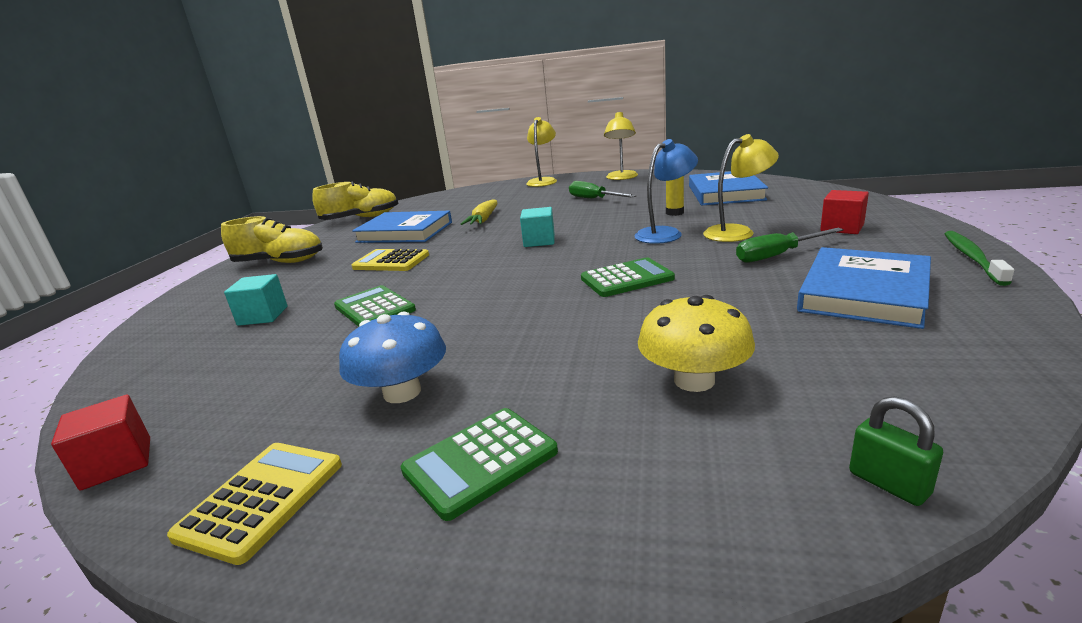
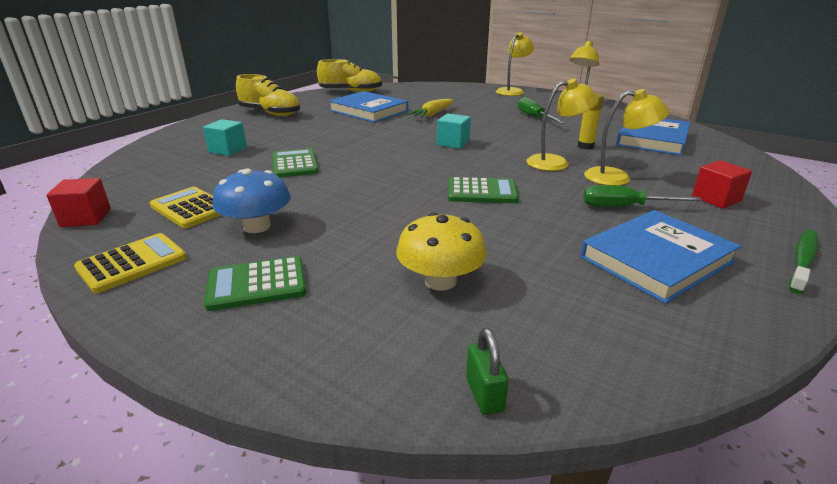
camera: 20 degrees right, 5 degrees up
yellow calculator [352,249,429,271] -> yellow calculator moved to [150,187,221,228]
blue lamp [635,139,698,244] -> yellow lamp [527,79,599,171]

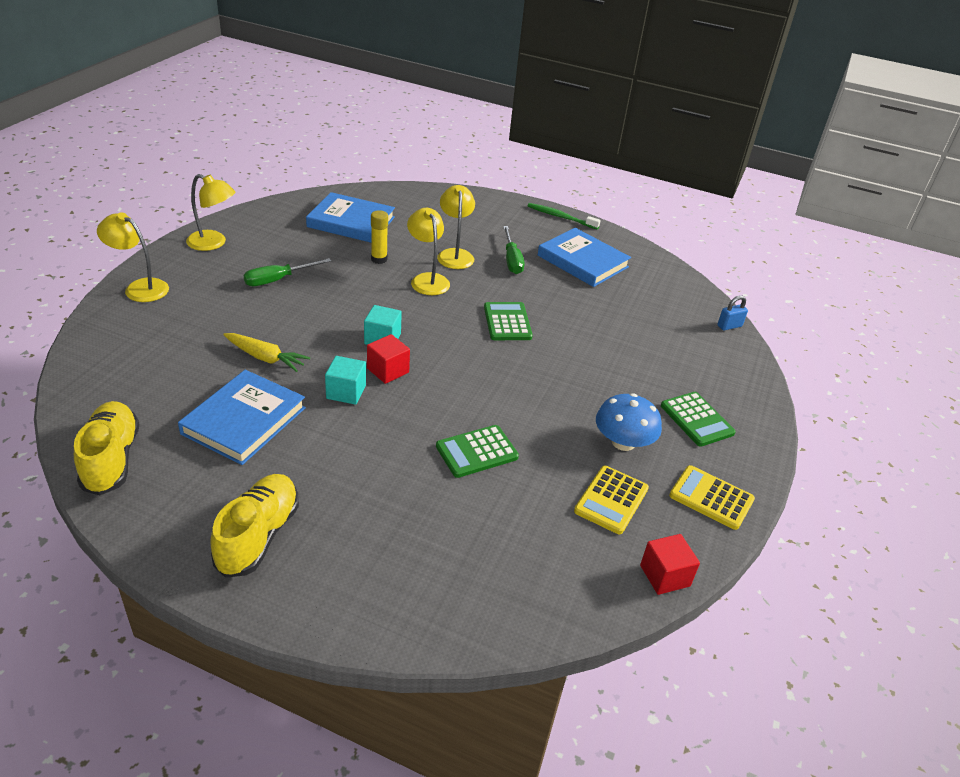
camera: 105 degrees left, 10 degrees up
turquoise cube [203,119,247,156] -> turquoise cube moved to [325,356,366,405]
yellow mushroom [396,212,487,291] -> none
green padlock [466,328,509,415] -> blue padlock [717,295,748,330]
red cube [692,160,752,209] -> red cube moved to [367,334,410,384]

